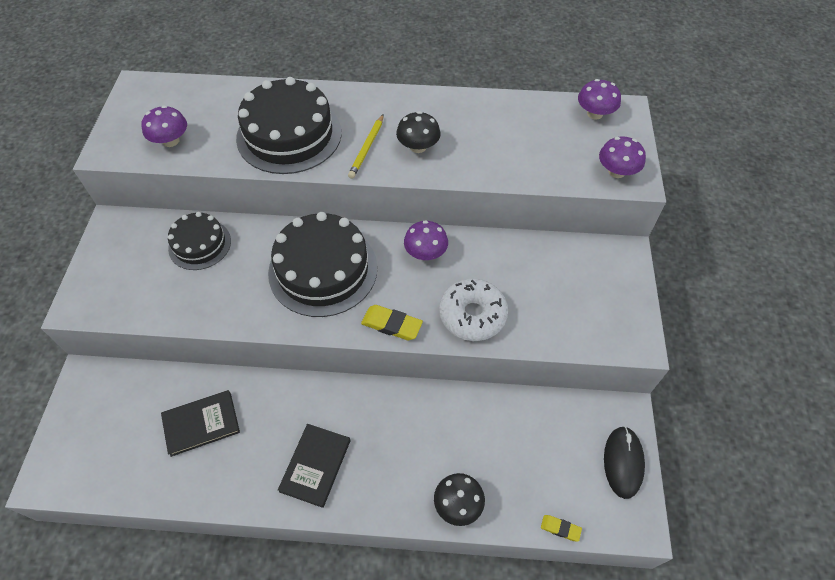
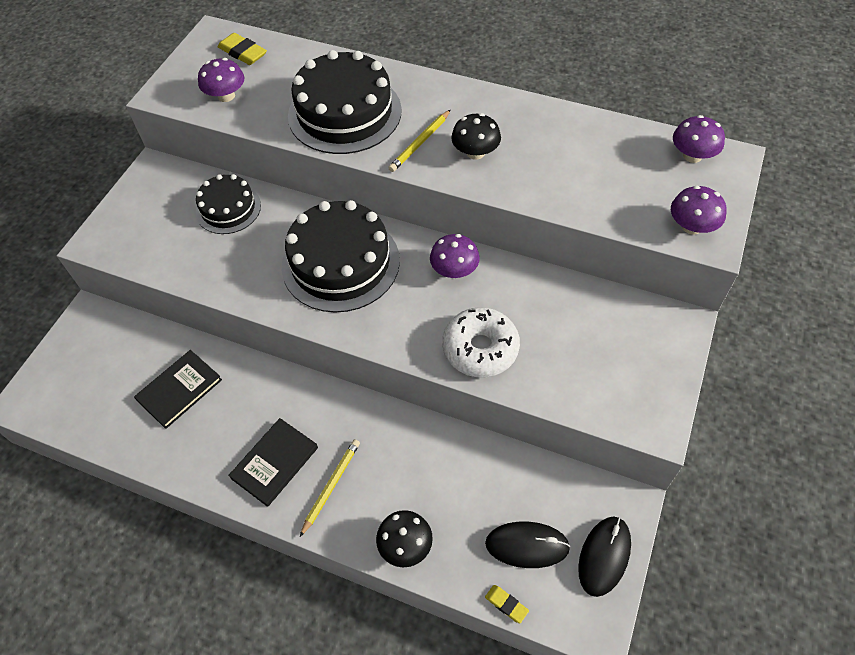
camera: 20 degrees right, 0 degrees up
black book [161,390,240,457] -> black book turned 45 degrees counterclockwise [134,350,222,429]
yellow eraser [361,305,423,340] -> yellow eraser moved to [218,33,267,65]
none -> yellow pencil [300,439,360,537]
none -> black mouse [485,521,571,568]

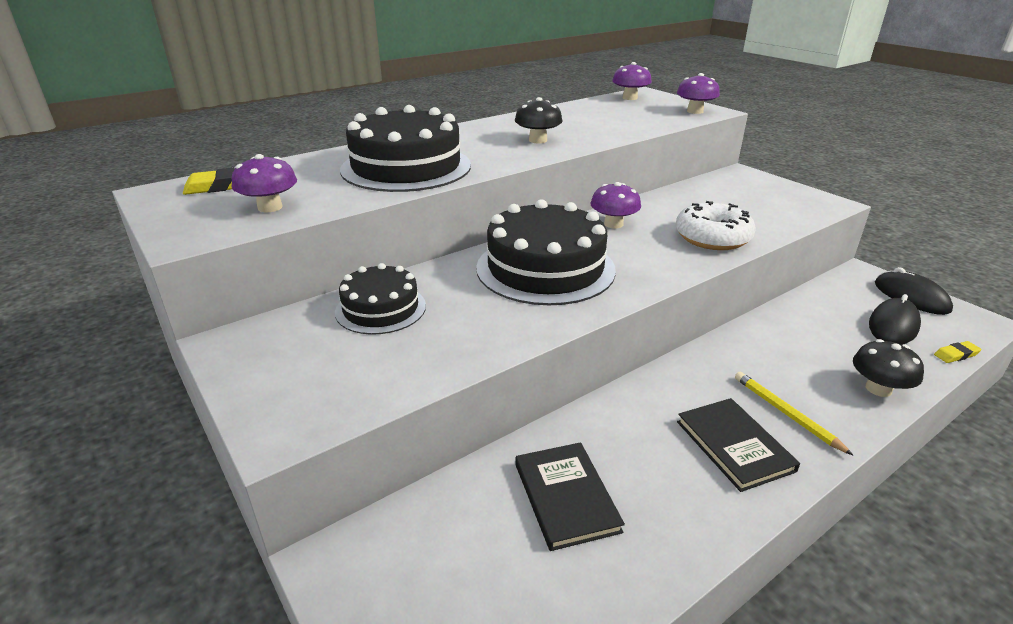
camera: 60 degrees left, 25 degrees down
yellow pencil [388,110,450,172] -> none

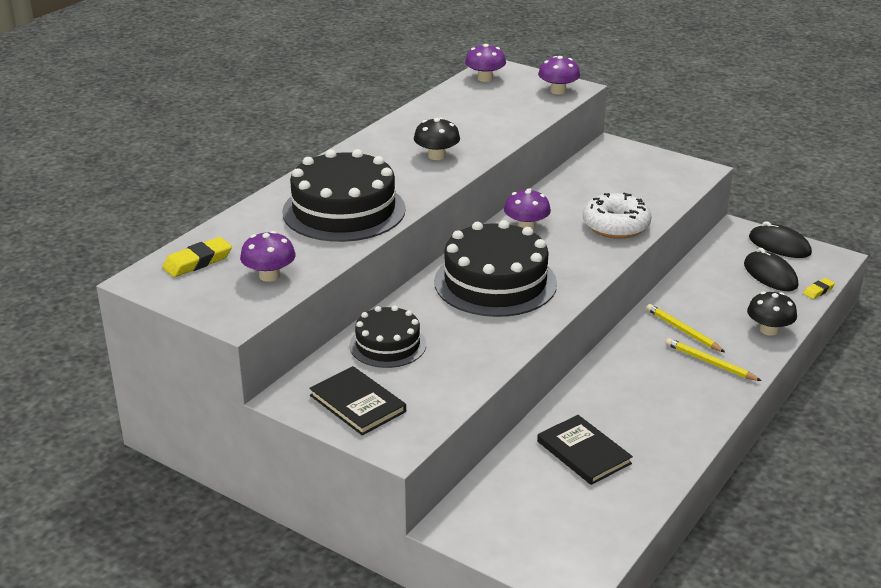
camera: 20 degrees left, 0 degrees up
black book [677,398,800,492] -> black book moved to [309,366,406,435]
black mouse [869,294,921,345] -> black mouse turned 45 degrees counterclockwise [744,248,798,291]
none -> yellow pencil [646,304,725,352]

